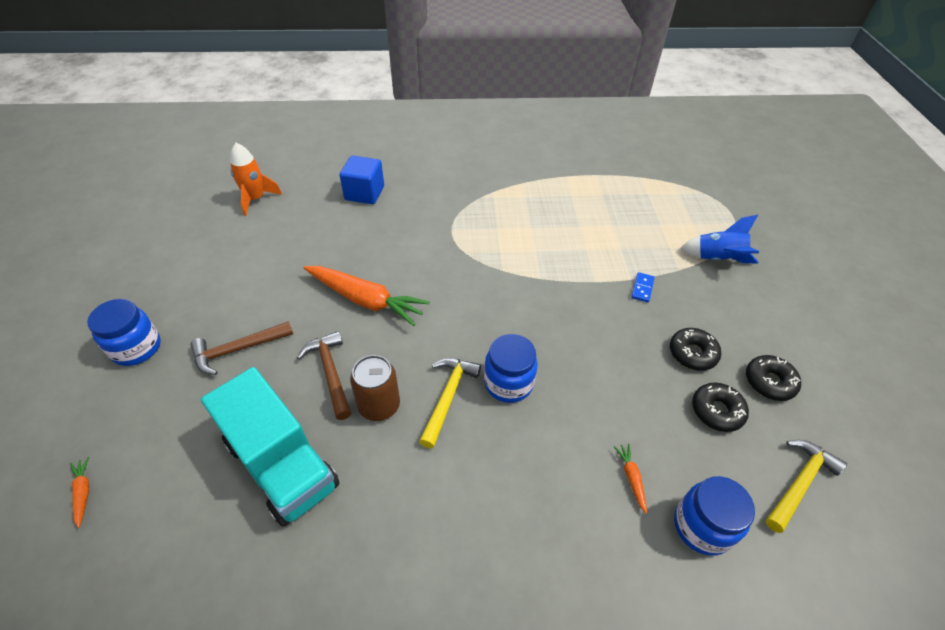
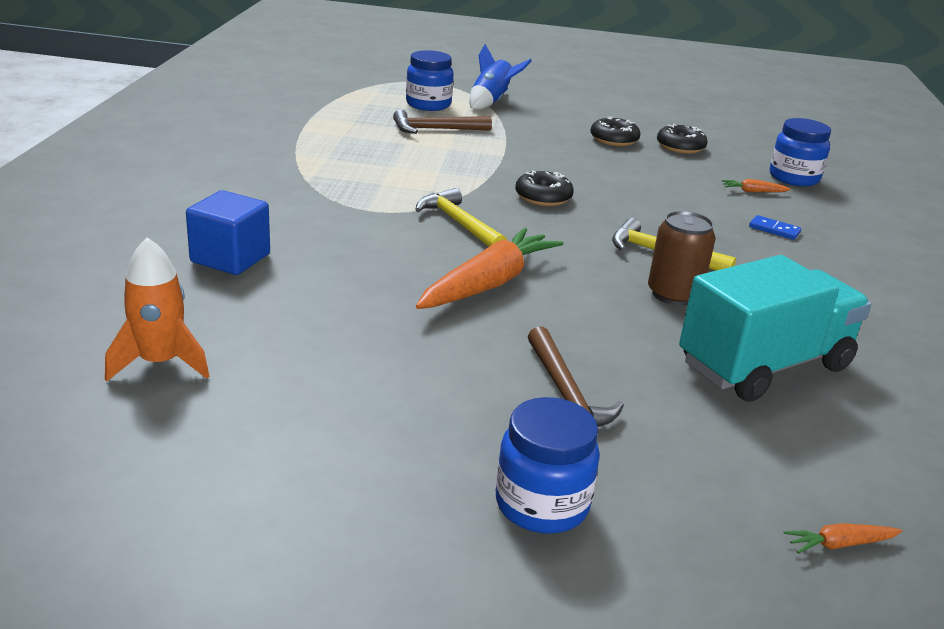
camera: 80 degrees left, 20 degrees down
brown hammer [297,331,351,420] -> brown hammer moved to [393,109,492,134]
blue jar [484,334,538,403] -> blue jar moved to [406,50,453,111]
blue domino [631,272,655,303] -> blue domino moved to [749,215,801,240]
black donut [746,355,801,401] -> black donut moved to [515,170,574,206]
yellow hammer [766,440,847,533] -> yellow hammer moved to [415,188,507,247]

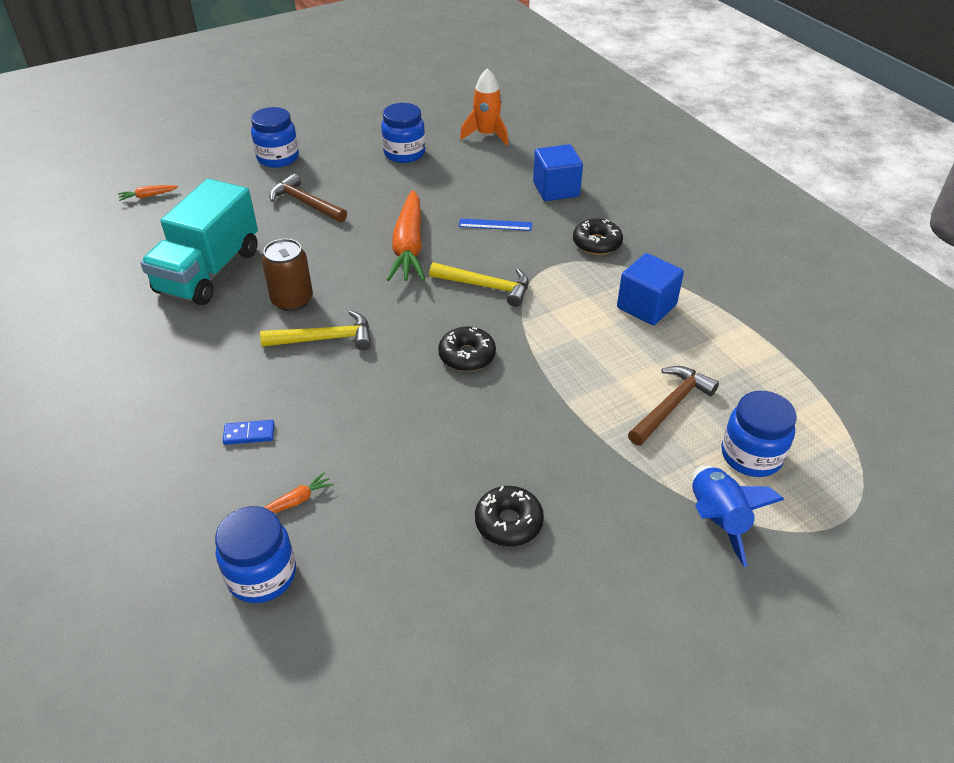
camera: 145 degrees right, 15 degrees up
black donut [657,124,708,154] -> black donut moved to [573,218,623,255]
orange carrot [784,523,902,554] -> orange carrot turned 150 degrees counterclockwise [118,185,178,201]
none -> blue jar [381,103,425,163]
none -> blue ruler [459,218,532,231]
none -> blue cube [617,253,684,325]

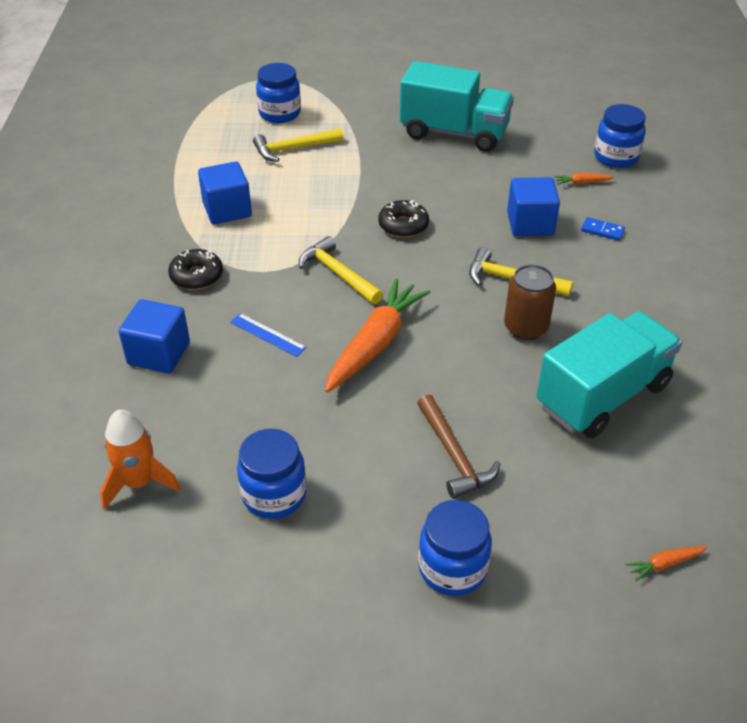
camera: 150 degrees left, 0 degrees up
orange carrot [118,185,178,201] -> orange carrot turned 150 degrees clockwise [625,546,708,581]
black donut [475,486,544,546] -> turquoise truck [400,61,514,152]
brown hammer [628,366,719,446] -> yellow hammer [253,128,344,162]
blue rocket [692,465,785,567] -> none
none -> blue cube [507,177,560,236]

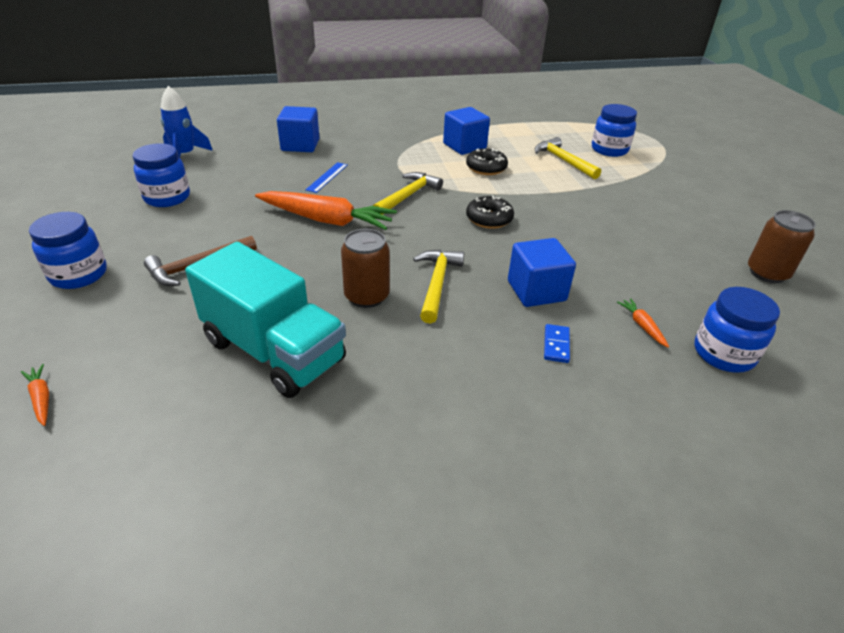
camera: 75 degrees right, 5 degrees down
orange rocket [100,410,181,510] -> blue rocket [160,86,213,158]
black donut [168,249,223,290] -> black donut moved to [466,148,508,175]
turquoise truck [400,61,514,152] -> none
none -> brown can [748,210,816,283]

